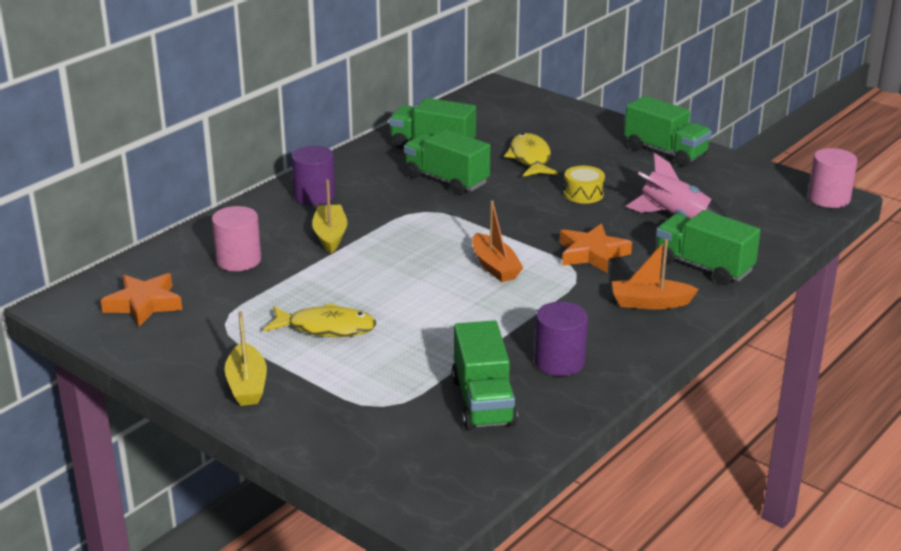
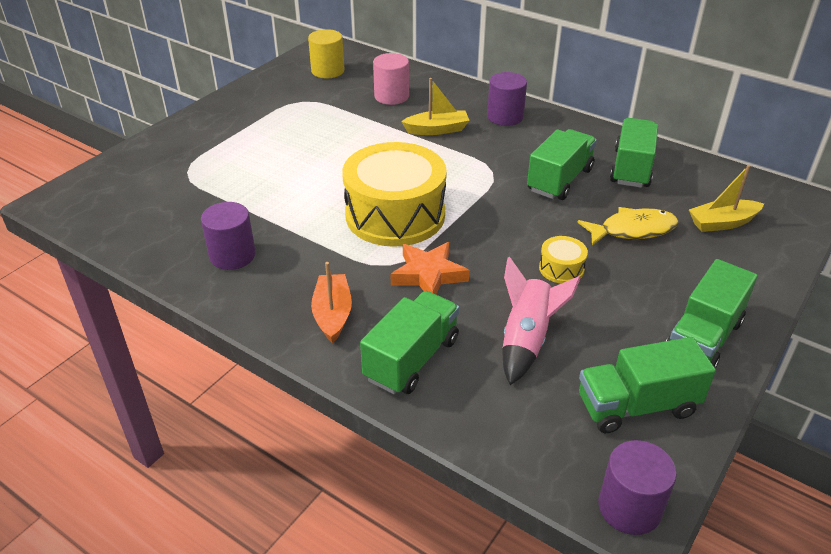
camera: 85 degrees right, 10 degrees up
orange star [101,273,182,327] -> yellow cylinder [308,29,344,78]
yellow boat [224,311,267,406] -> yellow boat moved to [689,165,764,232]
yellow fish [263,303,377,337] -> none
green truck [452,320,518,430] -> green truck moved to [579,337,716,433]
orange boat [472,200,524,282] -> yellow drum [342,142,447,247]
pink cylinder [808,148,857,208] -> purple cylinder [598,440,677,535]

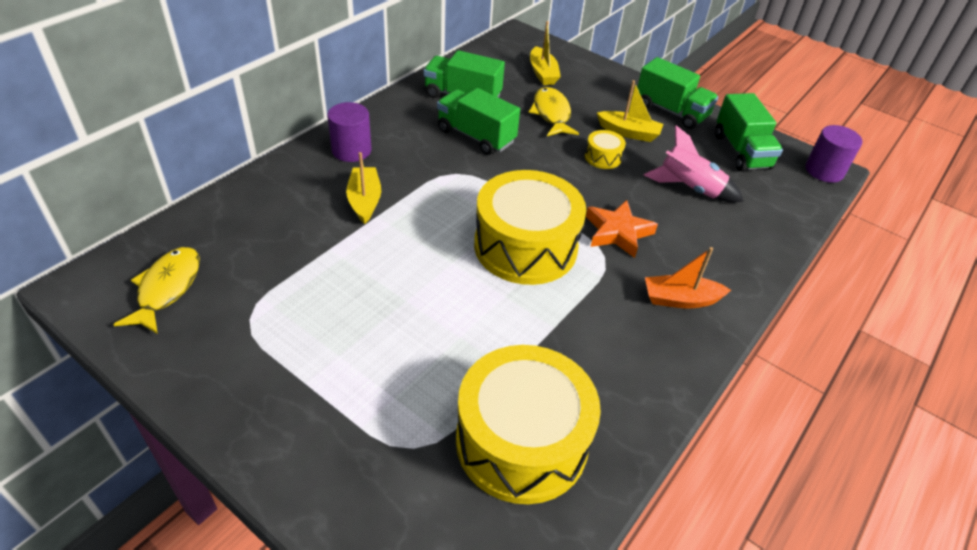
camera: 90 degrees left, 5 degrees up
purple cylinder [201,202,256,270] -> none
yellow cylinder [308,29,344,78] -> yellow fish [113,247,200,334]
green truck [360,291,459,394] -> none
pink cylinder [373,53,409,105] -> none
none -> yellow drum [456,345,601,504]
none -> yellow boat [597,80,664,142]

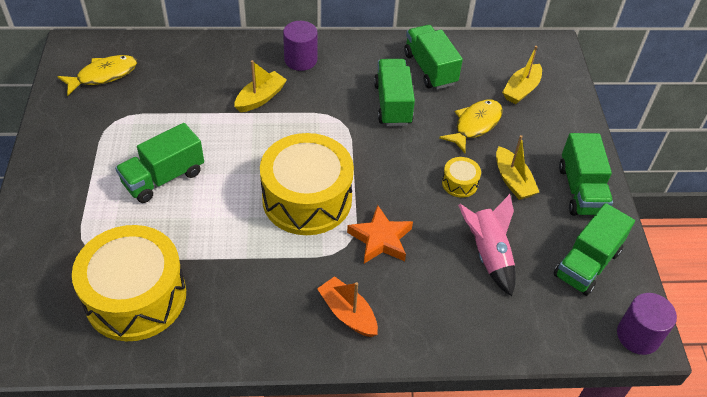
camera: 50 degrees right, 5 degrees up
none -> green truck [115,123,204,203]

